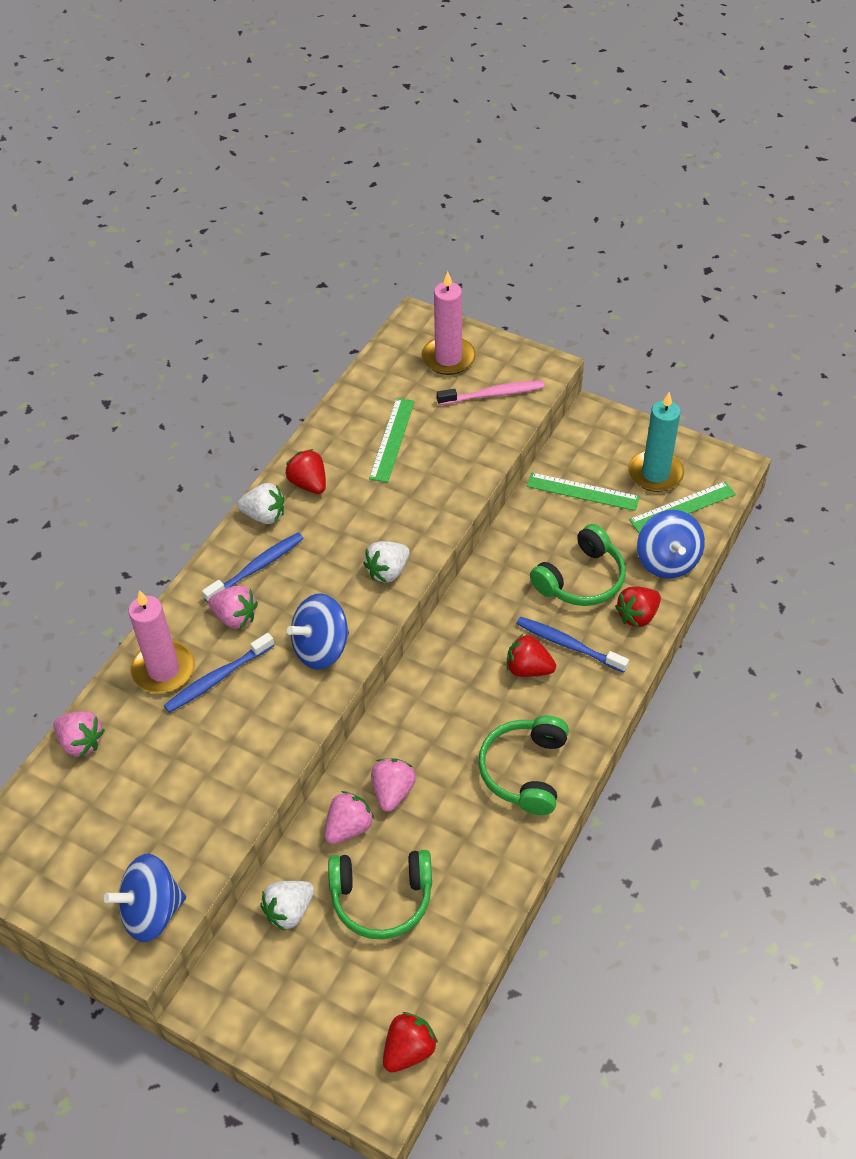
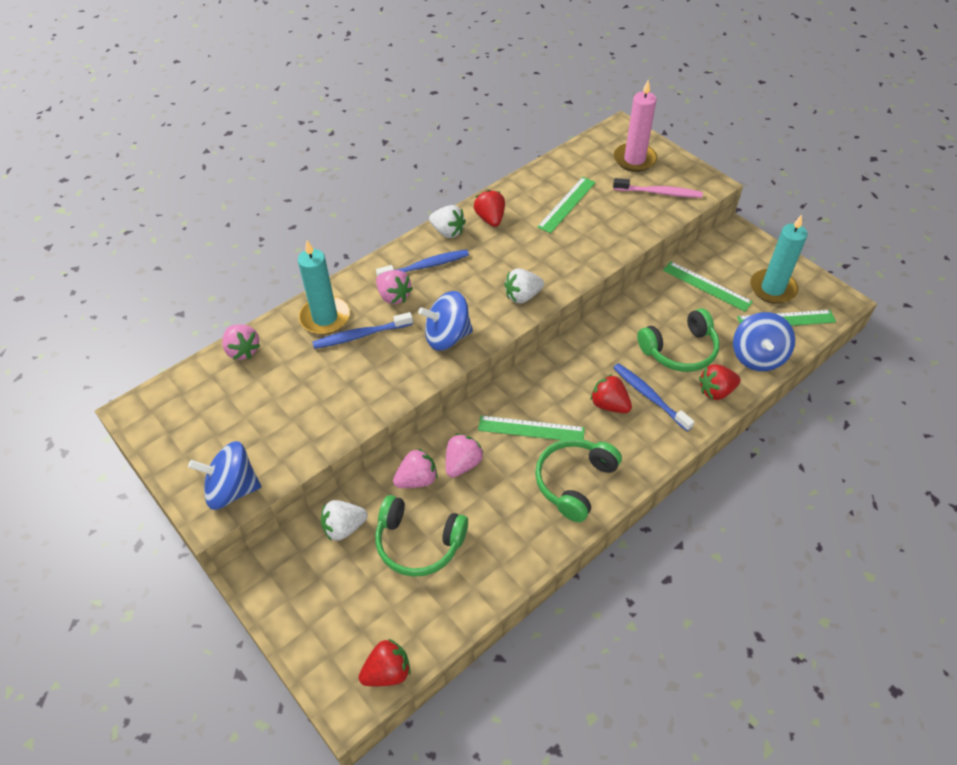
camera: 20 degrees right, 0 degrees up
pink candle [128,590,195,693] -> turquoise candle [298,240,350,334]
none -> green ruler [478,416,585,440]

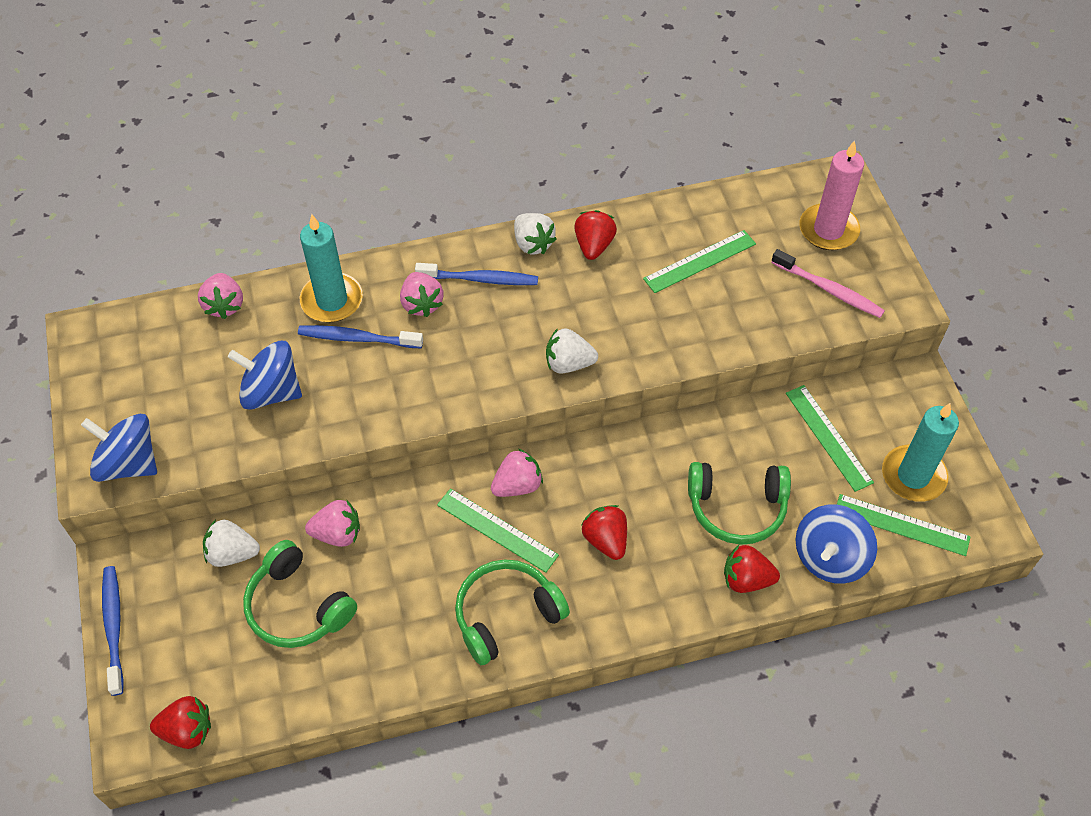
camera: 25 degrees right, 5 degrees up
blue spinning top [418,291,473,351] -> blue spinning top moved to [228,341,302,410]
pink strawberry [446,434,484,478] -> pink strawberry moved to [491,449,543,497]
blue toothbrush [613,363,695,432] -> blue toothbrush moved to [102,566,124,696]

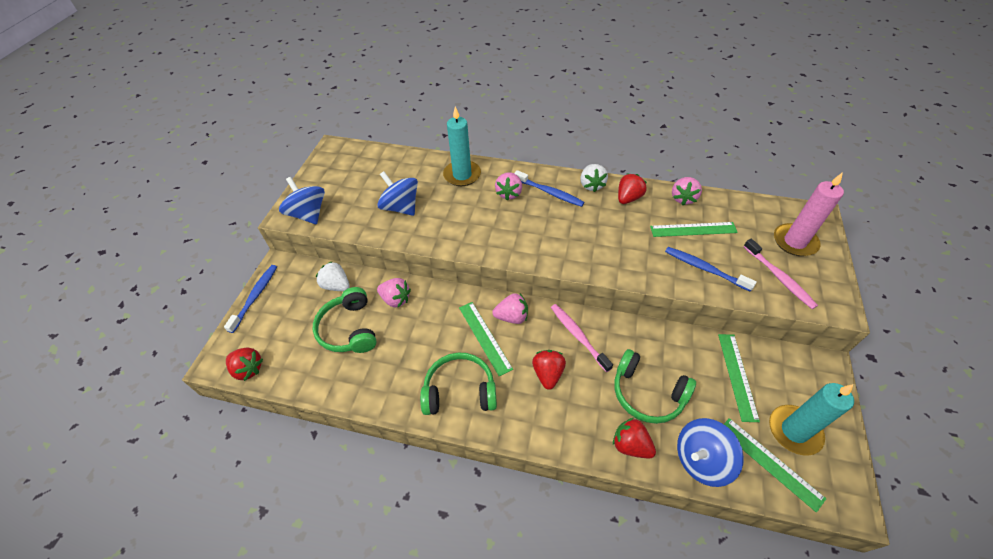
camera: 30 degrees right, 5 degrees down
pink strawberry [198,273,243,319] -> pink strawberry moved to [672,177,702,205]
blue toothbrush [298,325,423,348] -> blue toothbrush moved to [665,247,757,292]
white strawberry [546,328,598,374] -> none
none -> pink toothbrush [551,304,613,372]

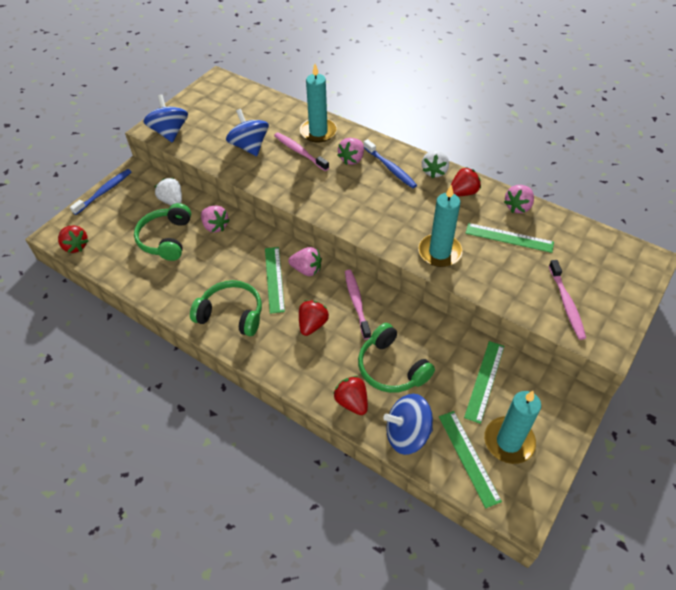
camera: 20 degrees right, 0 degrees up
blue toothbrush [665,247,757,292] -> none
pink candle [774,172,844,256] -> none
none -> pink toothbrush [274,132,329,171]
none -> turquoise candle [418,185,463,267]

